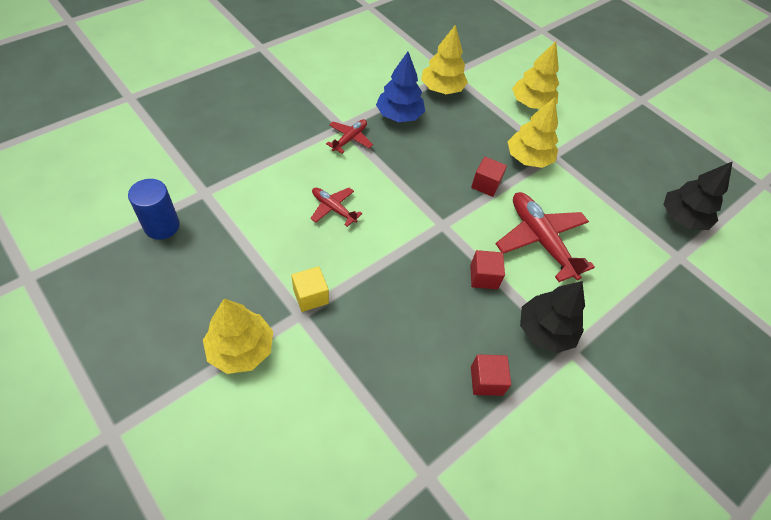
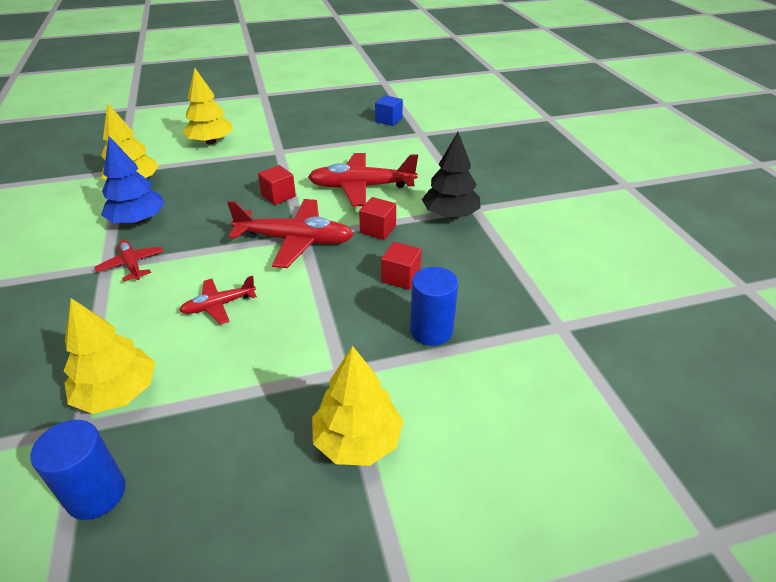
camera: 60 degrees left, 15 degrees down
yellow cube [291,266,329,312] -> none
red cube [471,354,511,396] -> red cube moved to [381,242,422,290]
yellow tree [507,97,558,168] -> yellow tree moved to [64,298,155,414]
black tree [663,161,733,230] -> blue cube [375,95,403,126]
none -> red plane [227,199,354,268]
none -> blue cylinder [410,267,458,346]

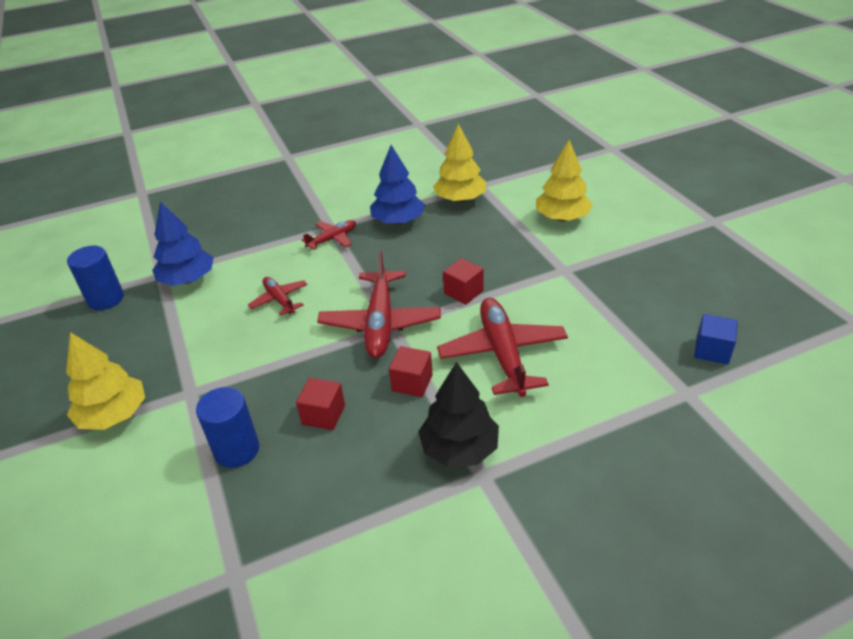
camera: 85 degrees right, 0 degrees up
yellow tree [64,298,155,414] -> blue tree [152,201,214,286]

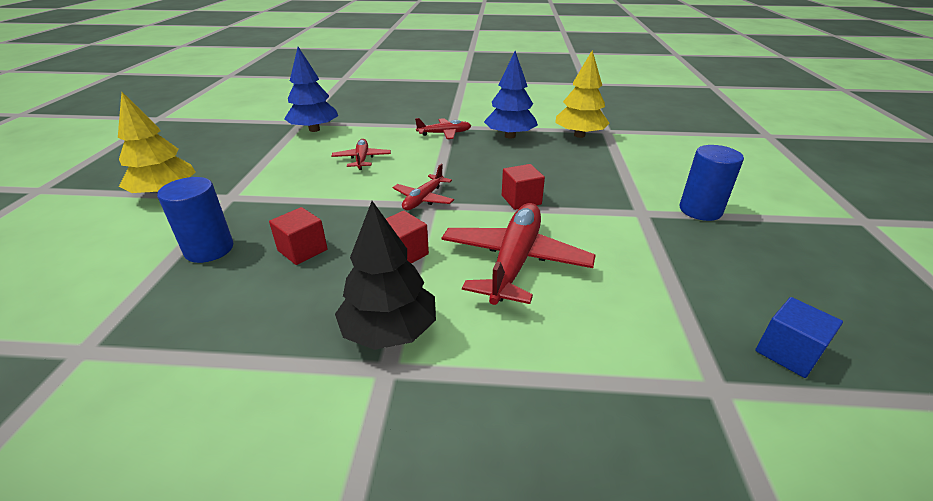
camera: 25 degrees right, 5 degrees down
blue cylinder [67,246,124,310] -> blue cylinder moved to [679,145,744,221]
red plane [317,250,441,358] -> red plane [393,164,454,210], size x0.54
yellow tree [536,140,593,221] -> none

